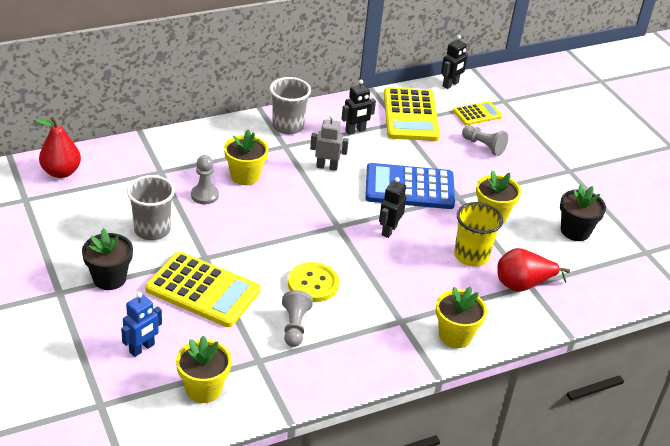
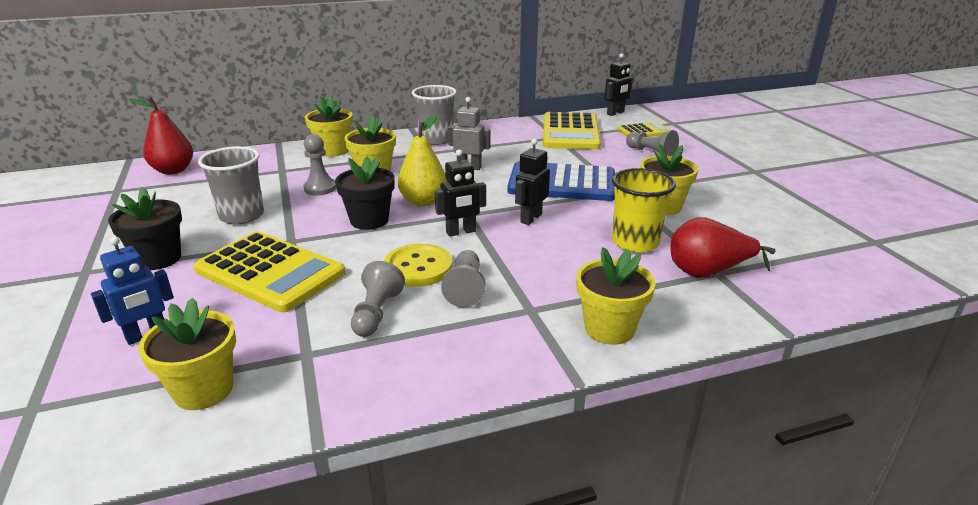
camera: 10 degrees right, 10 degrees down
black robot [341,80,376,135] -> black robot moved to [435,149,486,237]
black flower pot [560,184,606,241] -> black flower pot moved to [335,156,395,230]
none -> yellow flower pot [305,96,353,157]
none -> yellow pear [397,115,447,206]
none -> grey pawn [441,250,485,308]

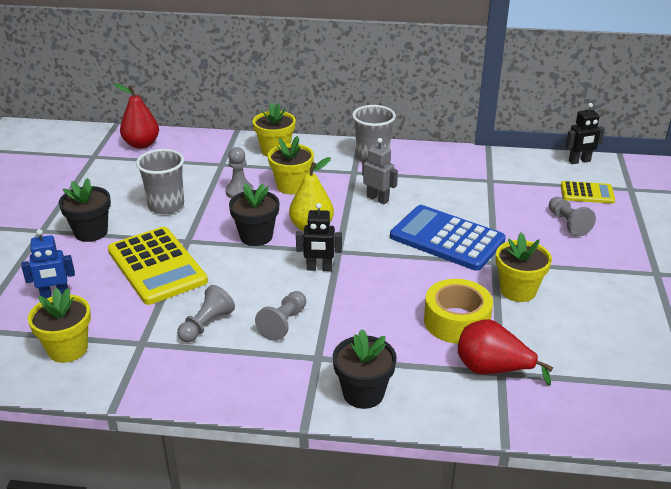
camera: 25 degrees right, 5 degrees up
yellow button [384,244,453,287] -> none
black robot [515,138,550,225] -> none
yellow calculator [543,112,601,150] -> none
yellow flower pot [576,247,656,345] -> black flower pot [333,329,397,409]
yellow cup [612,168,676,253] -> yellow tape [424,279,493,344]

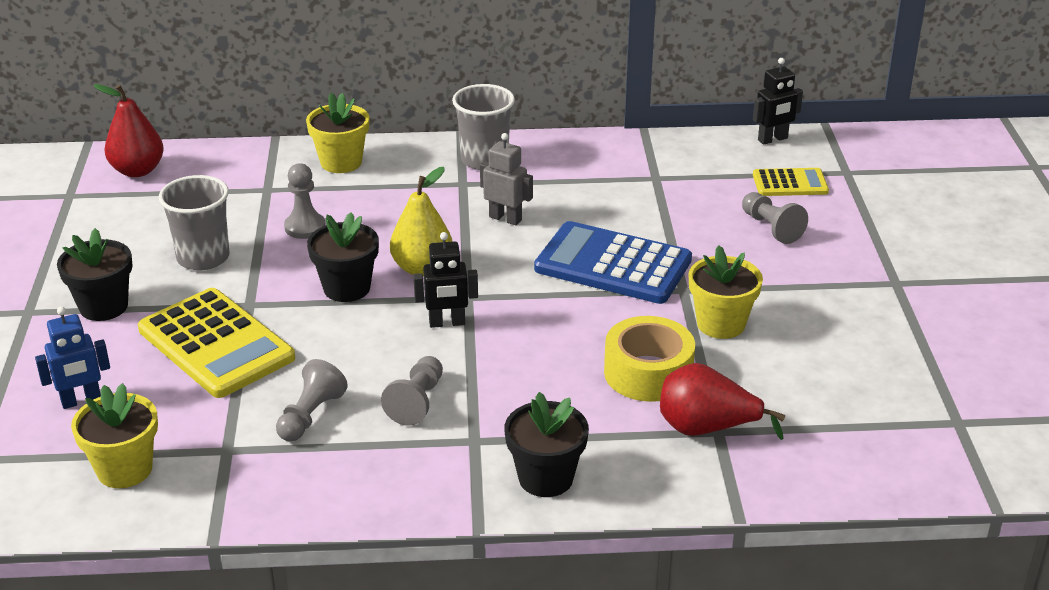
camera: 10 degrees left, 0 degrees up
yellow flower pot [268,136,314,194] -> none

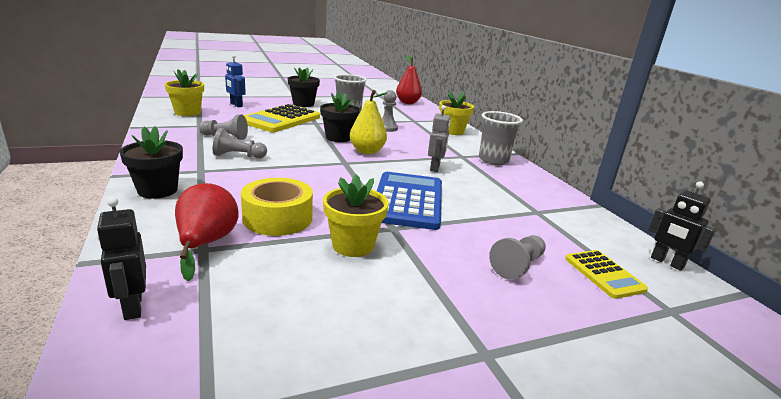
camera: 70 degrees right, 10 degrees down
black robot [413,232,478,328] -> black robot moved to [97,197,146,320]

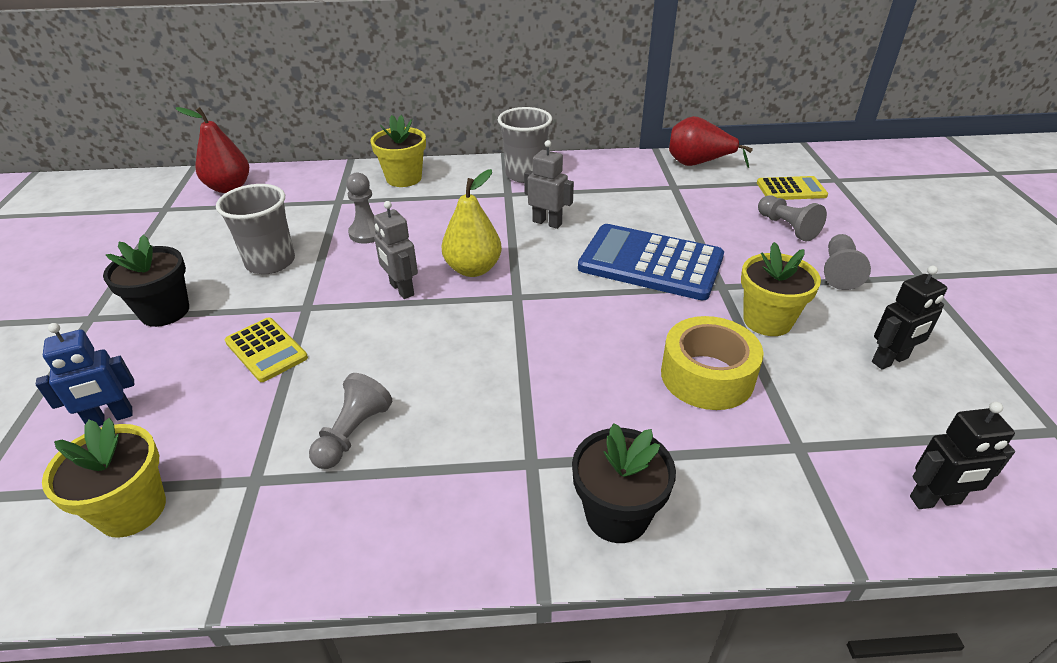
camera: 70 degrees left, 15 degrees up
red pear [175,183,239,282] -> red pear moved to [669,116,753,168]
grey pawn [213,128,267,159] -> grey pawn moved to [824,234,871,290]
yellow calculator [244,104,320,132] -> yellow calculator [225,317,308,382], size x0.54
black flower pot [320,92,359,142] -> grey robot [374,201,418,299]
black robot [648,181,716,271] -> black robot moved to [872,266,947,370]

